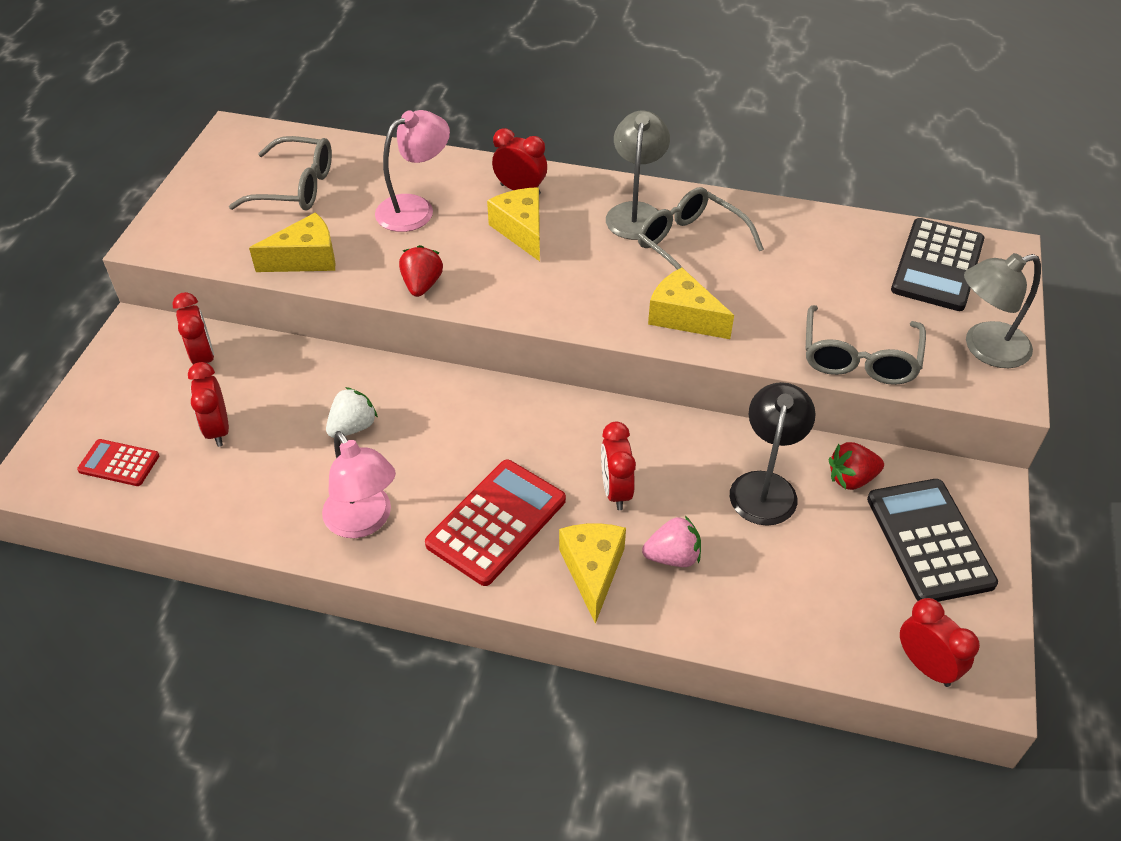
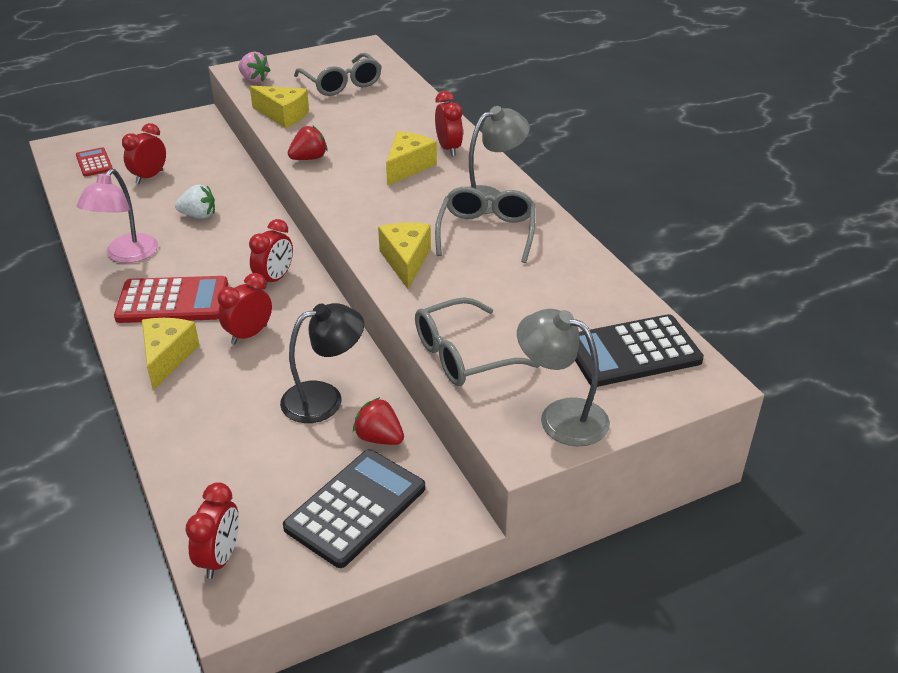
camera: 50 degrees right, 10 degrees down
red clock [172,292,214,364] -> red clock moved to [249,219,293,286]
pink lamp [375,110,450,232] -> none
yellow cheese [559,523,626,624] -> yellow cheese turned 45 degrees counterclockwise [142,318,200,390]
pink strawberry [642,516,701,567] -> pink strawberry moved to [238,52,271,83]

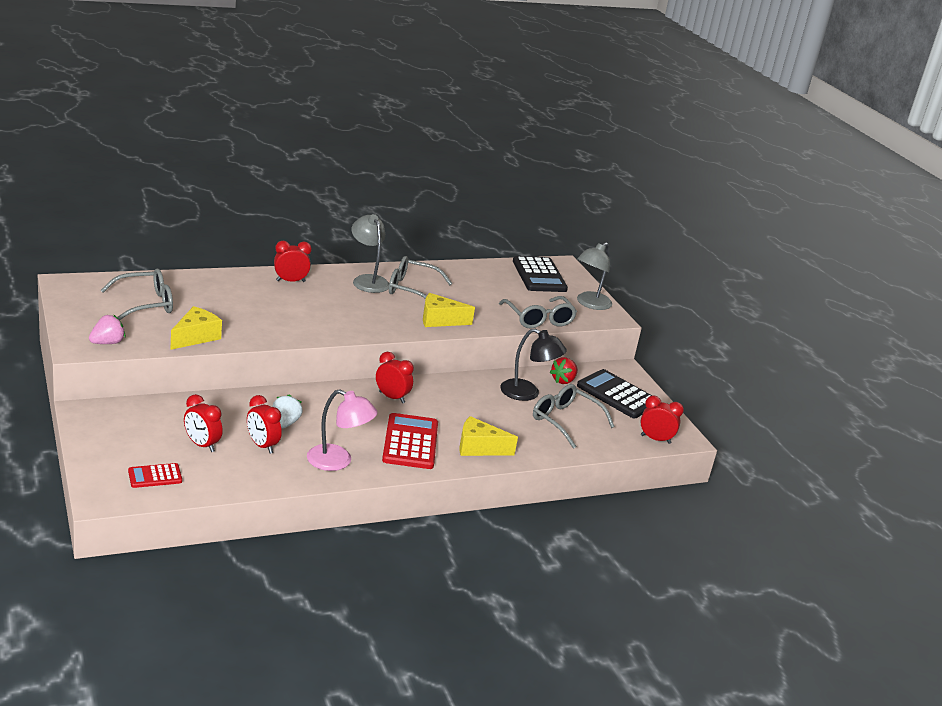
camera: 90 degrees left, 10 degrees down
red clock [218,273,272,344] -> red clock moved to [247,395,282,454]
black lamp [280,303,364,423] -> black lamp turned 135 degrees clockwise [500,328,567,401]
red strawberry [288,125,328,160] -> none
yellow cheese [386,131,437,186] -> none
none -> grey glasses [533,384,615,449]

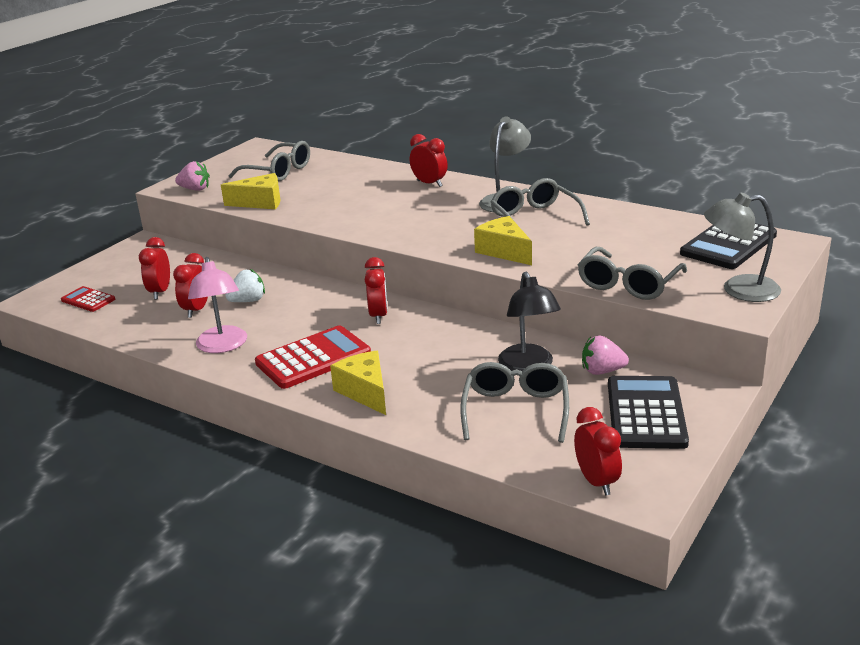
camera: 60 degrees right, 0 degrees up
red strawberry [550,357,578,384] -> pink strawberry [582,335,629,375]

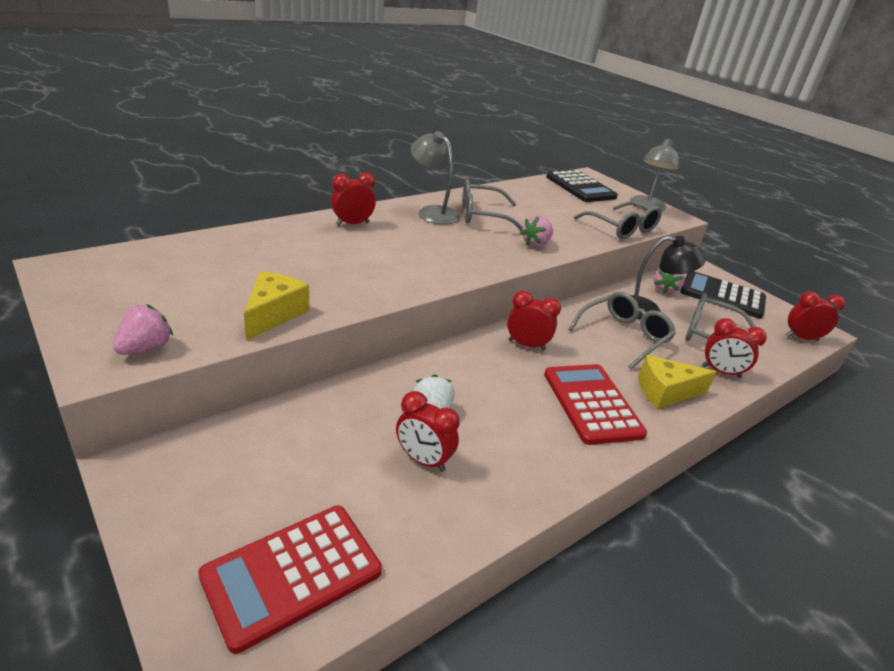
camera: 75 degrees left, 5 degrees up
red calculator [61,286,115,312] -> red calculator [198,506,382,654], size x1.83
red clock [139,237,170,300] -> red clock moved to [702,318,767,378]
pink lamp [188,257,247,353] -> none
grey glasses [228,141,310,181] -> grey glasses moved to [568,292,676,369]
yellow cheese [474,216,532,265] -> pink strawberry [520,215,553,247]

